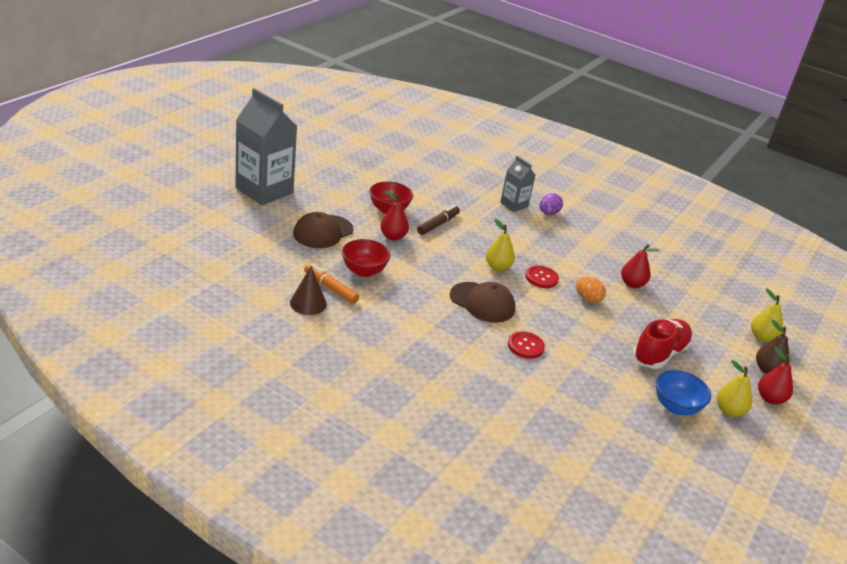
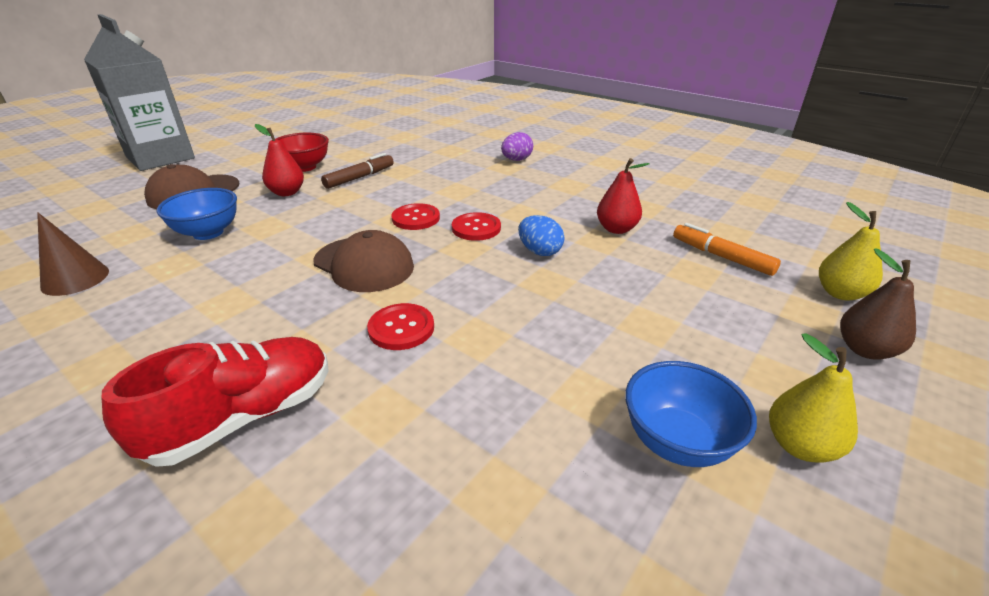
camera: 10 degrees right, 0 degrees up
orange marker [304,263,359,304] -> orange marker moved to [673,223,781,276]
red bowl [342,239,391,277] -> blue bowl [157,188,237,240]
yellow pear [486,219,515,271] -> red button [391,203,440,230]
grey carton [500,156,535,212] -> none
orange egg [576,277,606,303] -> blue egg [518,215,564,256]
red shoe [633,319,693,369] -> red shoe moved to [101,337,329,467]
red pear [758,347,793,404] -> none

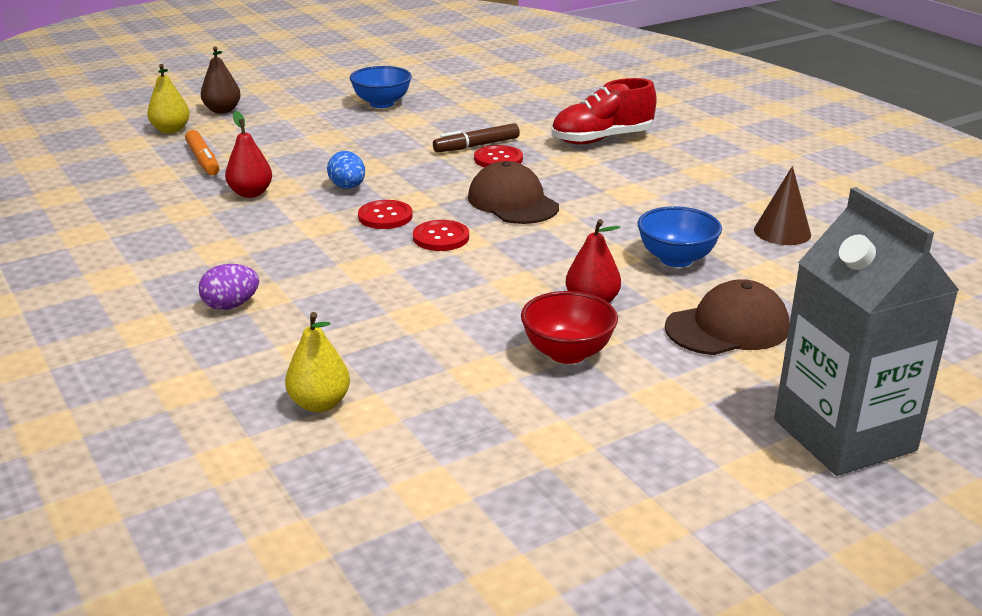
camera: 160 degrees left, 5 degrees down
brown marker [321,153,394,189] -> brown marker moved to [433,123,520,152]
yellow pear [769,333,858,463] -> yellow pear moved to [285,312,350,412]

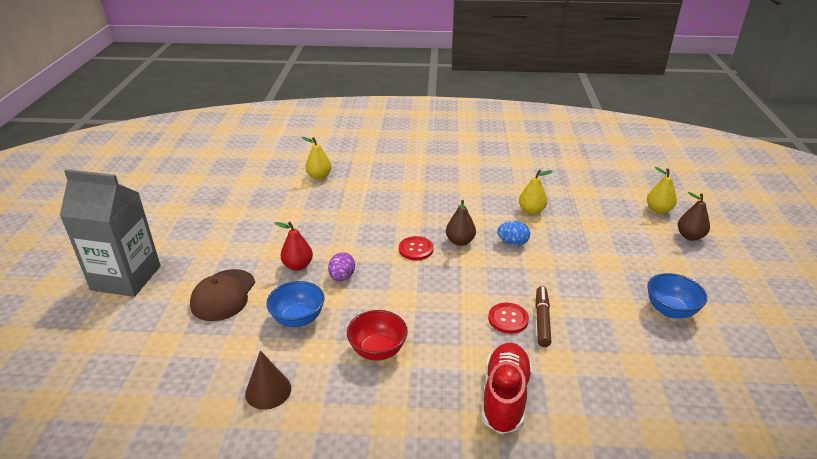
camera: 125 degrees right, 5 degrees up
orange marker [185,130,219,175] -> none
purple egg [198,264,259,310] -> purple egg moved to [328,252,355,281]
red pear [225,111,272,198] -> yellow pear [519,170,553,215]
red button [358,200,413,229] -> brown pear [446,200,476,246]
brown cap [468,161,559,224] -> none
red bowl [521,291,618,364] -> red bowl moved to [347,310,408,361]

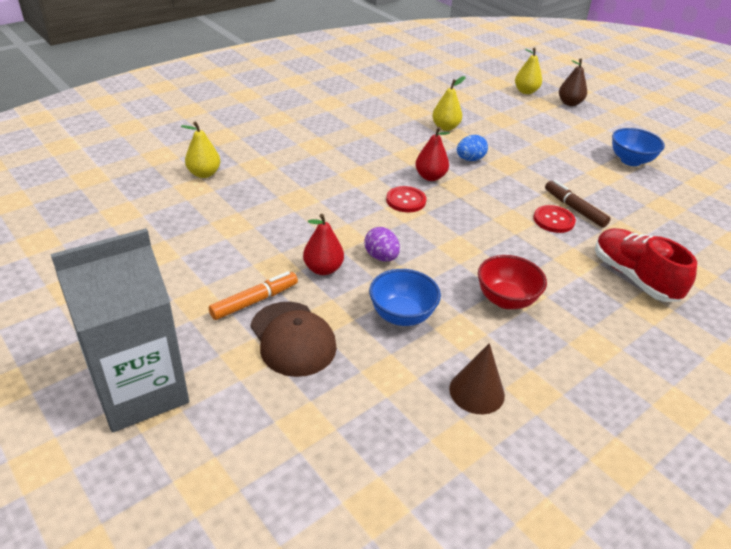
camera: 45 degrees left, 5 degrees up
brown pear [446,200,476,246] -> red pear [415,127,450,181]
none -> orange marker [209,271,298,320]

